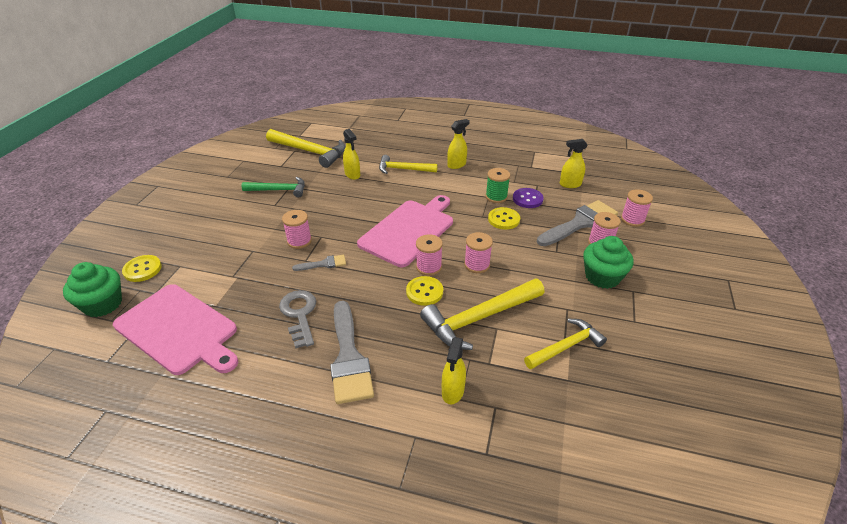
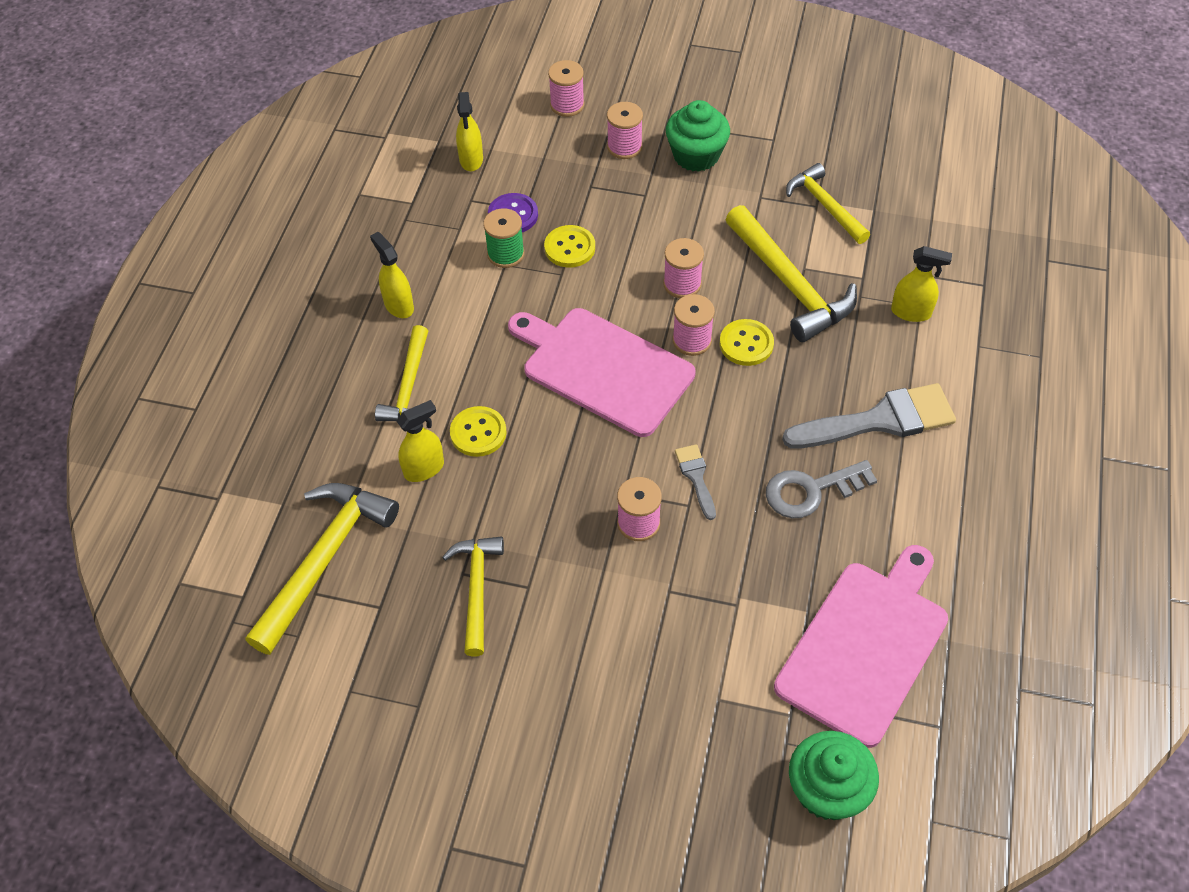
camera: 90 degrees left, 15 degrees up
yellow button [122,255,162,282] -> yellow button moved to [450,406,507,457]
green hammer [241,177,305,198] -> yellow hammer [442,536,504,656]
grey brush [537,200,618,246] -> none

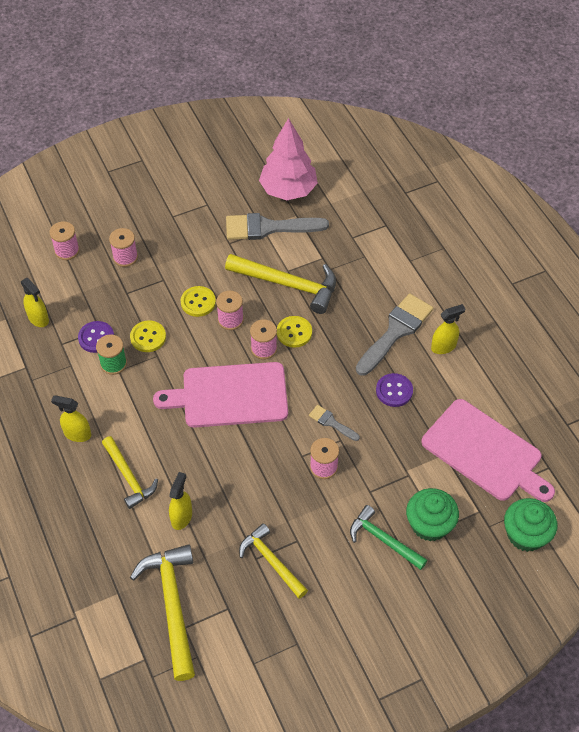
camera: 40 degrees left, 0 degrees up
yellow button [450,406,507,457] -> yellow button moved to [181,286,216,317]
green cupcake [666,100,730,172] -> green cupcake moved to [406,488,459,541]
grey key [766,460,877,518] -> purple button [376,373,413,407]
pink cutting board [774,545,948,748] -> pink cutting board turned 135 degrees clockwise [421,399,555,502]
yellow hammer [786,163,870,244] -> grey brush [226,213,329,240]
yellow spray bottle [891,246,952,322] -> yellow spray bottle moved to [431,304,465,354]
none -> pink tree [259,118,318,200]
none -> green hammer [350,505,428,570]

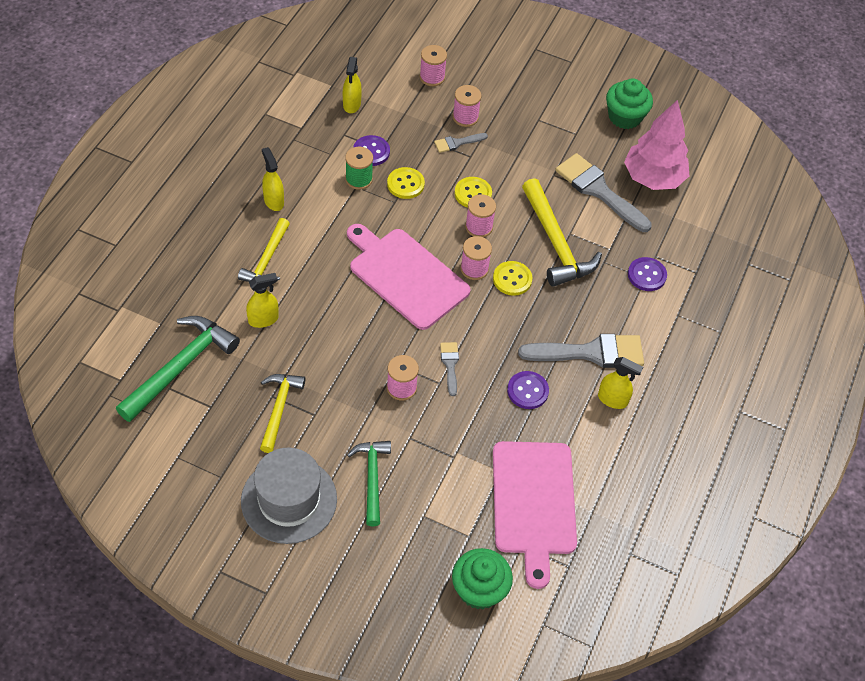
camera: 45 degrees right, 0 degrees up
yellow hammer [130,544,195,681] -> green hammer [116,316,240,422]
green cupcake [406,488,459,541] -> green cupcake moved to [606,78,653,129]
none -> grey hat [241,447,337,544]
none -> grey brush [434,133,488,153]
none -> purple button [628,257,667,291]

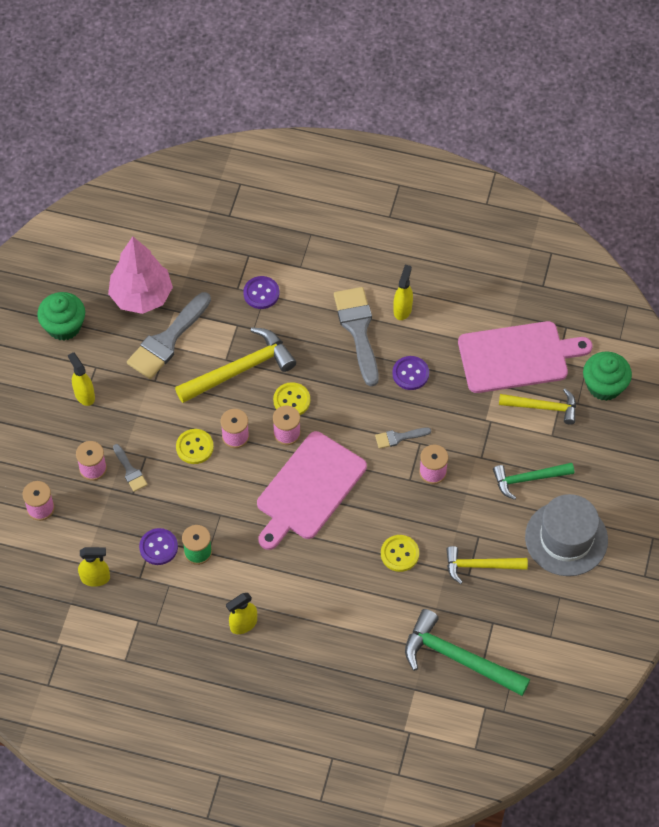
camera: 95 degrees left, 5 degrees up
yellow hammer [238,218,290,282] -> yellow hammer moved to [499,389,576,425]
yellow spray bottle [246,273,279,328] -> yellow spray bottle moved to [68,352,95,406]
yellow button [387,167,425,199] -> yellow button moved to [381,535,419,572]

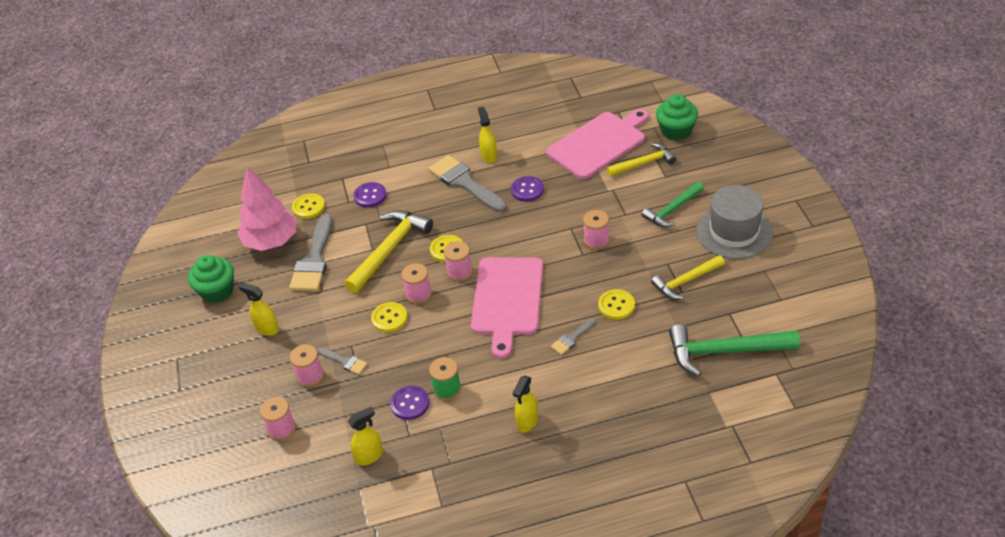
camera: 25 degrees left, 15 degrees down
grey brush [375,428,431,449] -> grey brush moved to [551,318,596,355]
none -> yellow button [292,193,325,219]

